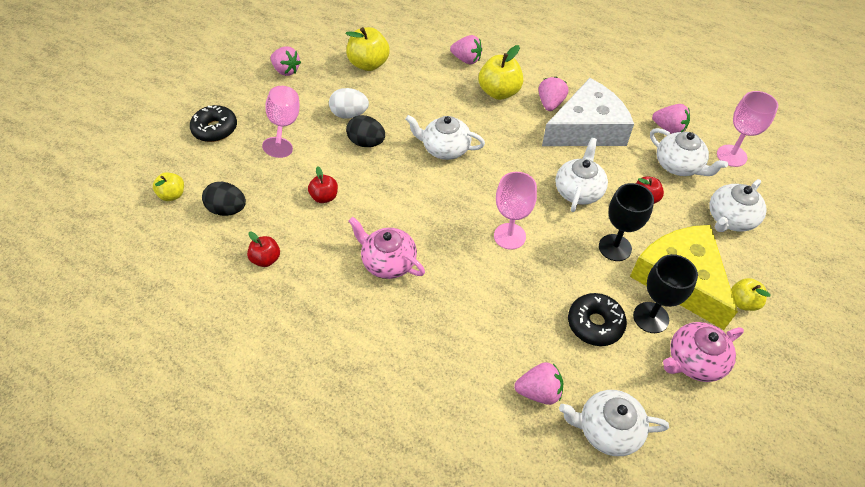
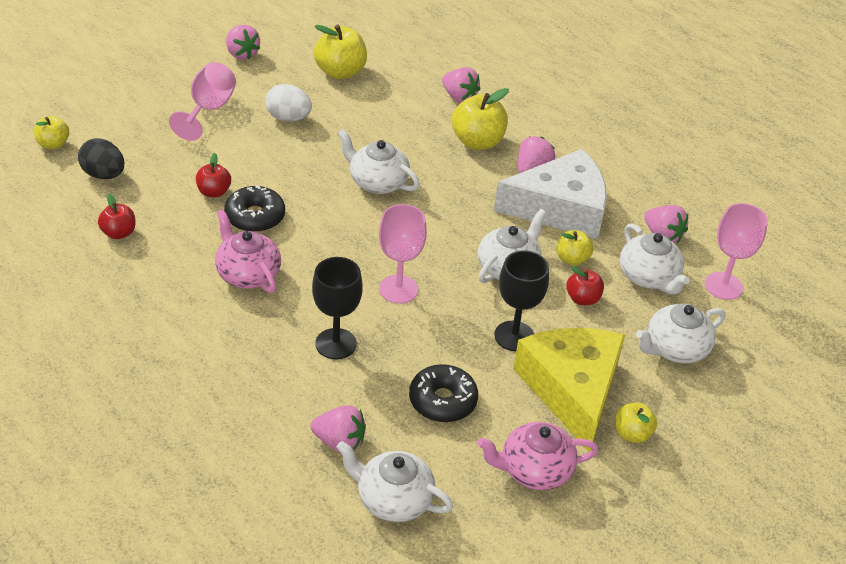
camera: 15 degrees right, 10 degrees down
black donut [190,105,237,142] -> black donut moved to [224,185,285,232]
black egg [346,115,385,147] -> none
black goblet [633,254,698,333] -> black goblet moved to [312,257,363,359]
none -> yellow apple [557,230,593,266]

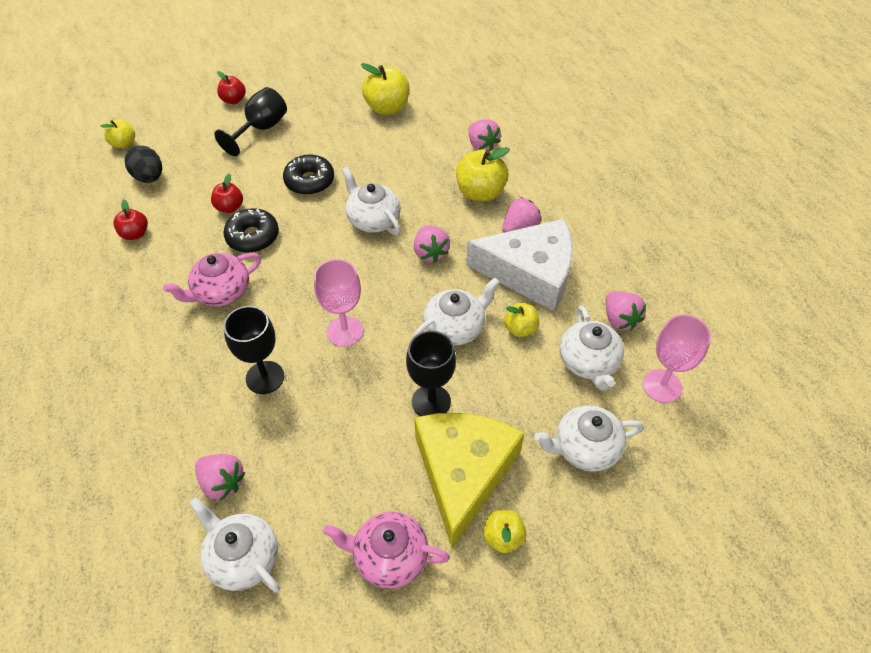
camera: 20 degrees right, 10 degrees up
pink goblet [169,62,236,141] -> black goblet [214,87,287,156]
pink teapot [215,209,281,293] -> pink teapot turned 105 degrees counterclockwise [163,253,261,306]
pink strawberry [226,25,260,60] -> pink strawberry moved to [414,226,450,263]
white egg [265,84,312,122] -> none
black donut [409,364,478,422] -> black donut moved to [283,154,334,195]
red apple [566,266,604,305] -> red apple moved to [217,71,246,104]

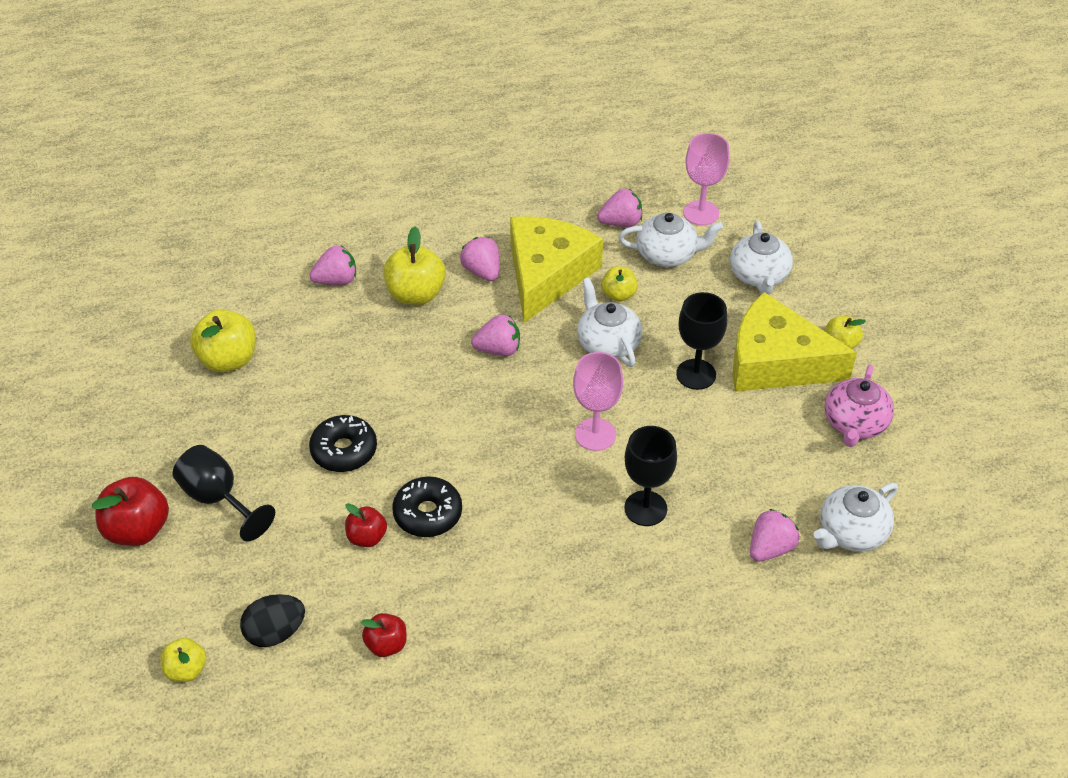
camera: 80 degrees left, 5 degrees down
pink teapot [163,253,261,306] -> none
red apple [217,71,246,104] -> red apple [92,477,169,546], size x1.70
white teapot [342,167,401,235] -> none
white cheese [466,219,573,311] -> yellow cheese [510,216,603,323]

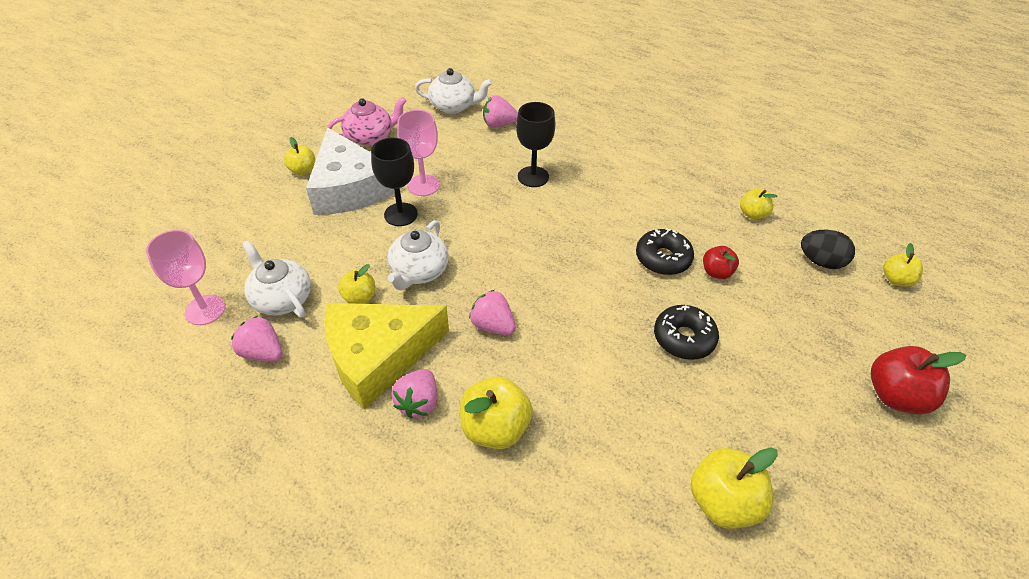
camera: 135 degrees left, 0 degrees up
black goblet [173,445,275,542] -> none
pink strawberry [309,245,356,285] -> none
red apple [361,613,406,657] -> yellow apple [740,188,778,219]
pink goblet [573,352,623,451] -> pink goblet moved to [397,110,440,196]
white teapot [730,221,793,295] -> none
yellow cheese [732,292,857,392] -> white cheese [306,127,395,215]

